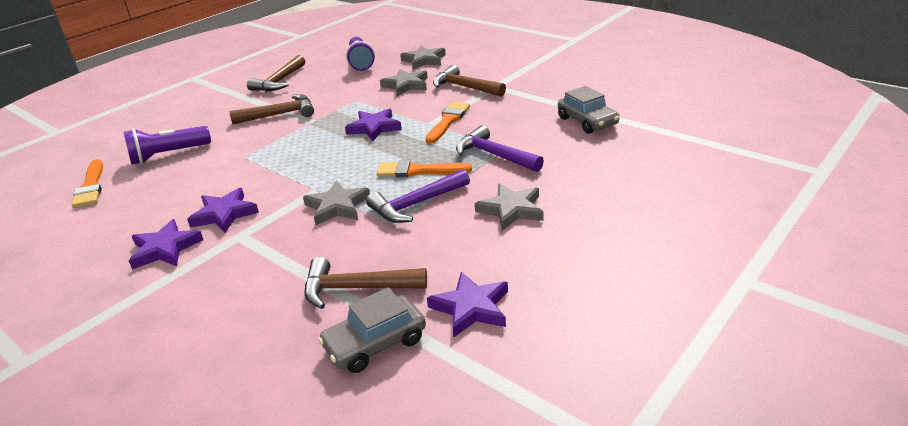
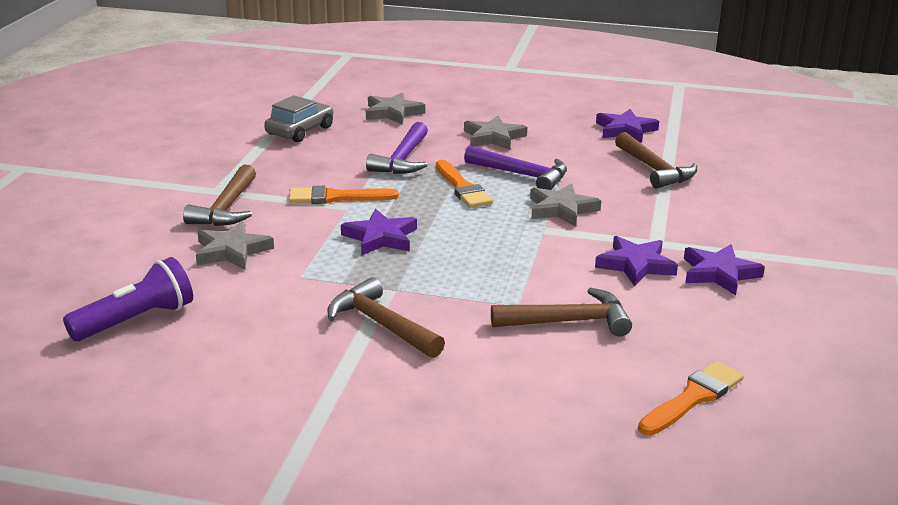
camera: 120 degrees left, 5 degrees down
purple flashlight [123,126,211,165] -> none
brown hammer [247,55,305,92] -> brown hammer moved to [491,288,632,336]
grey car [318,287,426,373] -> none
grey star [400,46,446,69] -> grey star moved to [366,92,425,125]

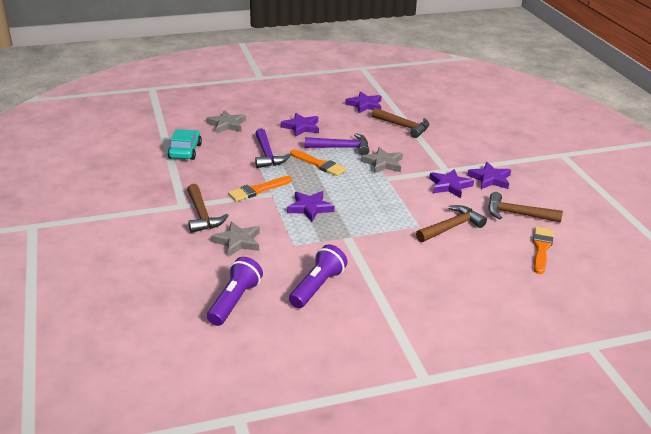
camera: 30 degrees left, 5 degrees up
grey car [264,95,333,142] -> turquoise car [168,129,202,160]
brown hammer [328,277,445,358] -> brown hammer moved to [488,192,563,223]
grey star [464,116,527,150] -> purple star [281,113,319,137]
none -> purple flashlight [289,244,347,308]

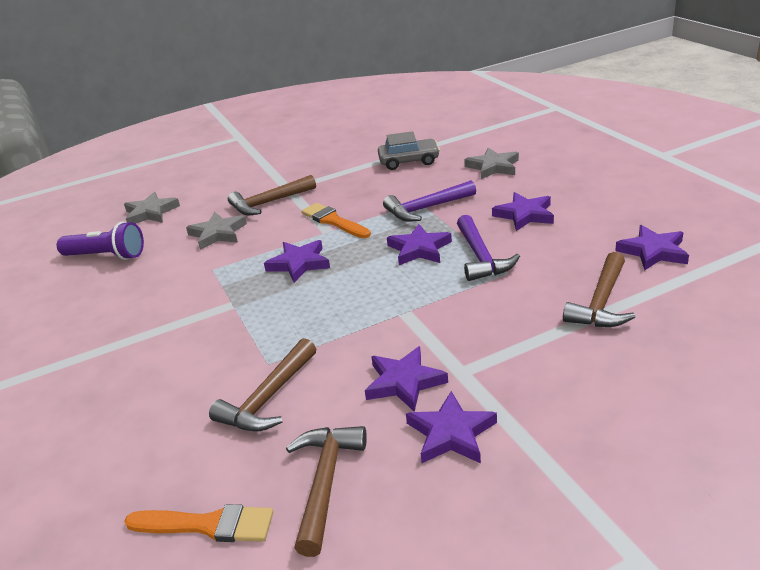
camera: 85 degrees right, 0 degrees up
turquoise car [168,129,202,160] -> grey car [378,131,440,170]
purple flashlight [289,244,347,308] -> none
orange brush [290,150,346,176] -> purple star [387,224,452,265]
grey star [361,147,403,174] -> grey star moved to [124,192,180,223]
brown hammer [416,205,487,242] -> brown hammer turned 75 degrees clockwise [209,338,316,432]

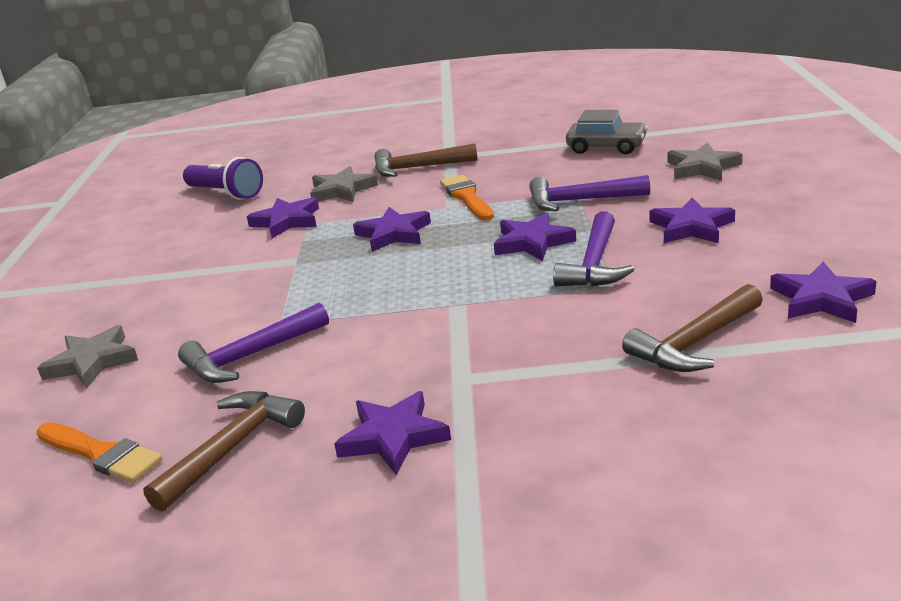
camera: 25 degrees right, 5 degrees down
grey star [124,192,180,223] -> grey star moved to [37,325,138,388]
brown hammer [209,338,316,432] -> purple hammer [178,303,329,383]
purple star [365,346,448,412] -> purple star moved to [247,197,319,238]

